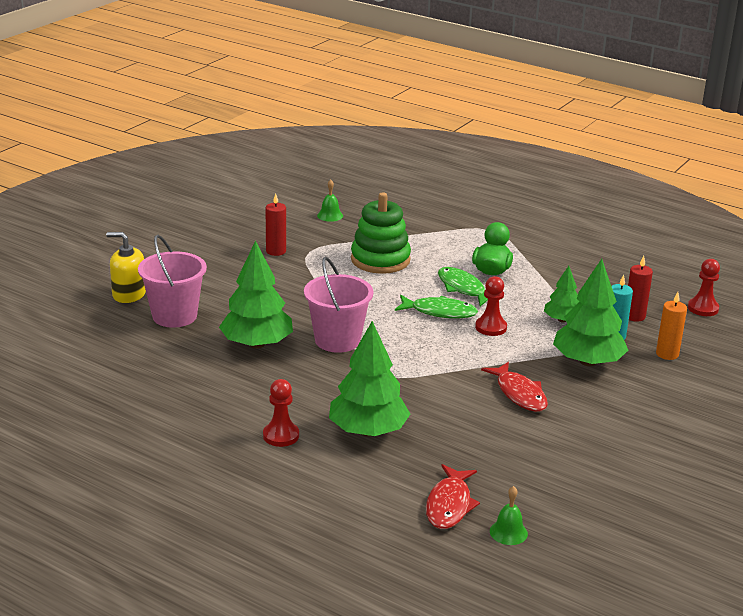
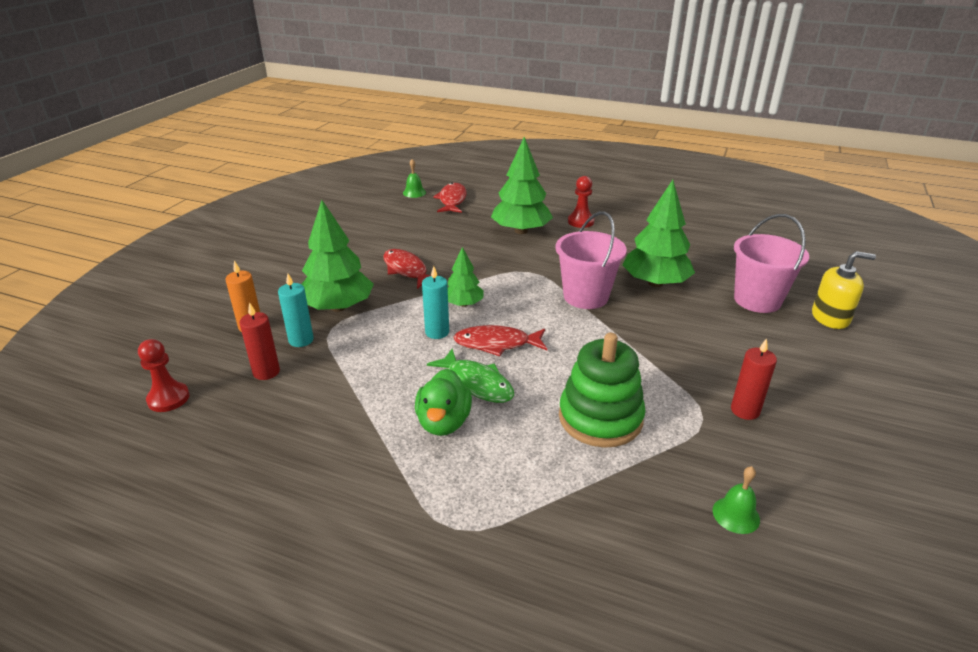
camera: 170 degrees right, 5 degrees up
green fish [395,295,478,319] -> red fish [453,325,547,356]
red pawn [475,276,507,336] -> turquoise candle [422,266,449,339]
green tree [544,266,579,323] -> green tree moved to [448,247,484,307]

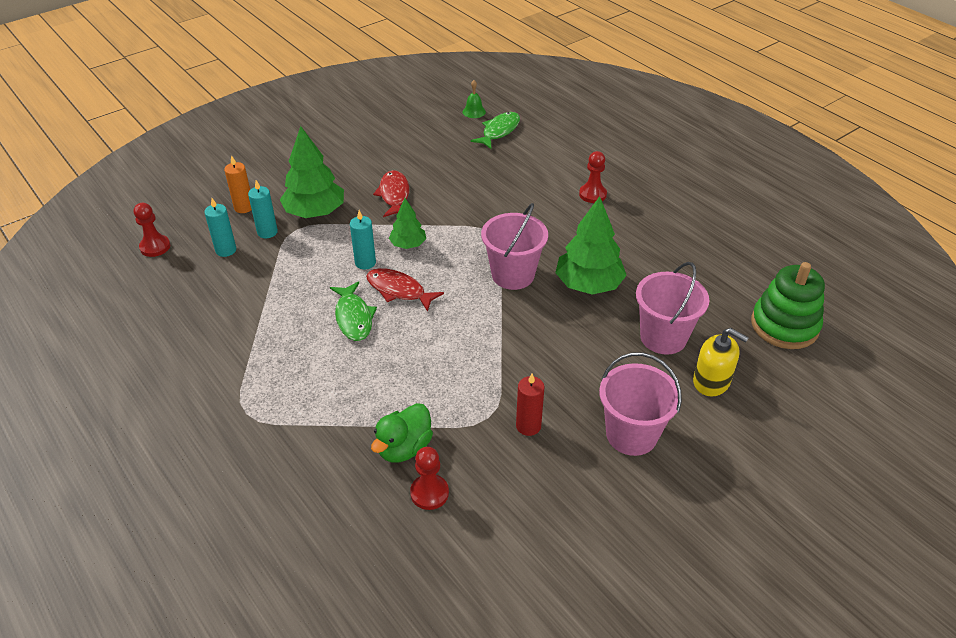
camera: 30 degrees right, 10 degrees up
red candle [240,302,280,380] -> turquoise candle [204,198,236,257]
green duck [415,368,472,436] -> green duck moved to [371,403,433,462]
red fish [433,183,467,213] -> green fish [471,112,520,149]
green tree [491,137,553,234] -> none
green stacking toy [559,333,646,448] -> green stacking toy moved to [751,262,825,349]
green bell [713,466,760,534] -> red pawn [410,447,449,510]
none -> pink bucket [599,352,682,456]

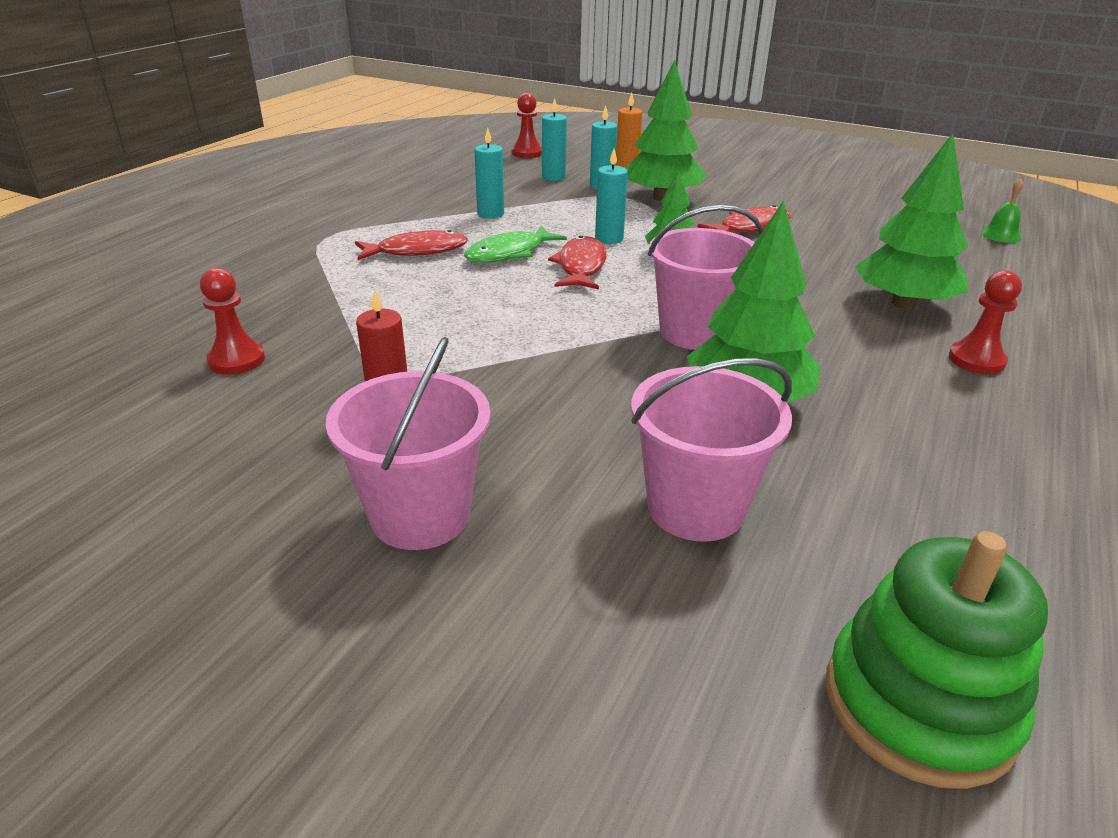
camera: 65 degrees right, 10 degrees down
green duck [371,403,433,462] -> none
green fish [471,112,520,149] -> none
yellow soap dispenser [693,328,749,397] -> none
none -> red fish [355,230,468,260]
none -> turquoise candle [474,127,504,219]
none -> green tree [855,133,968,309]

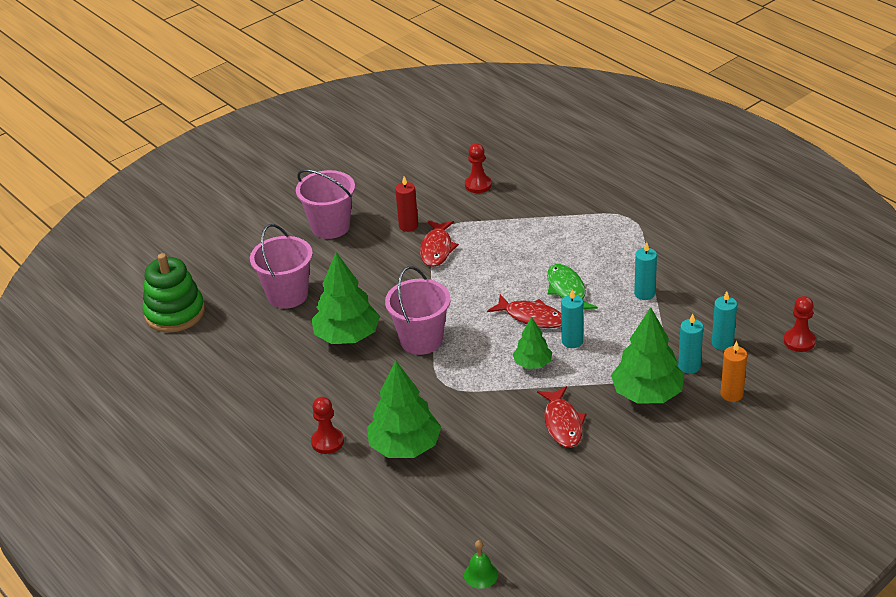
camera: 115 degrees right, 5 degrees up
red fish [355,230,468,260] -> red fish moved to [420,221,459,267]

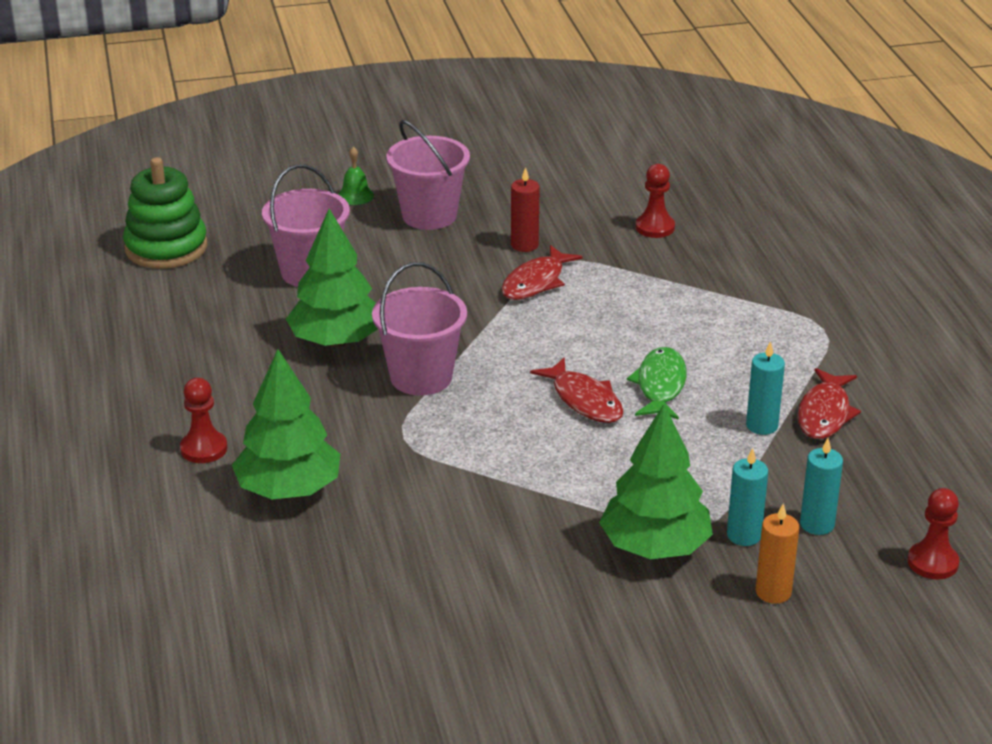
camera: 25 degrees right, 5 degrees down
green bell [464,540,498,589] -> green bell moved to [338,146,374,205]
green tree [513,317,552,369] -> none
red fish [537,386,586,448] -> red fish moved to [798,368,861,439]
turquoise candle [561,289,583,348] -> none

